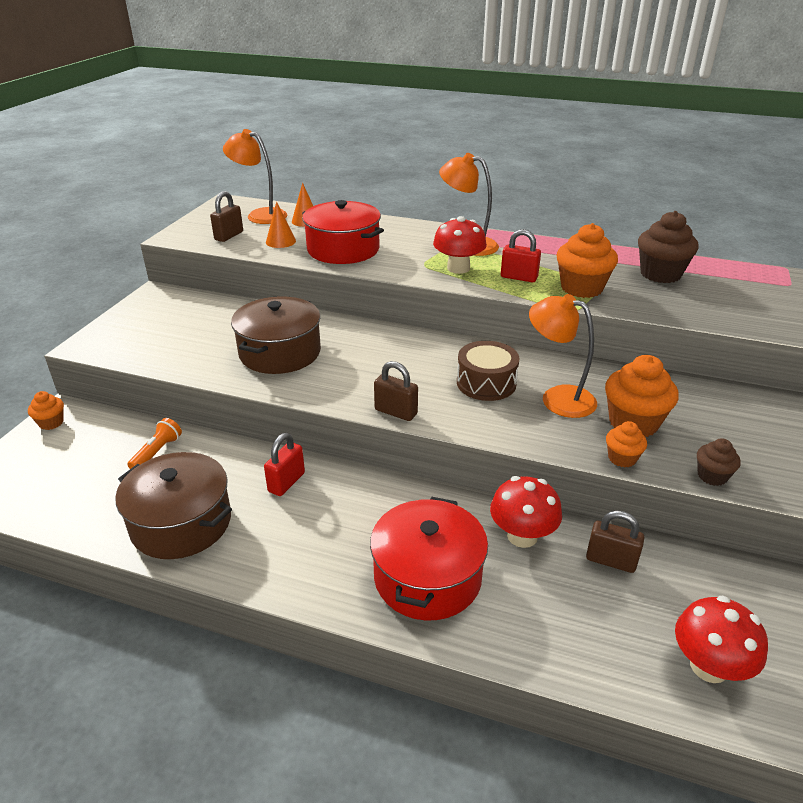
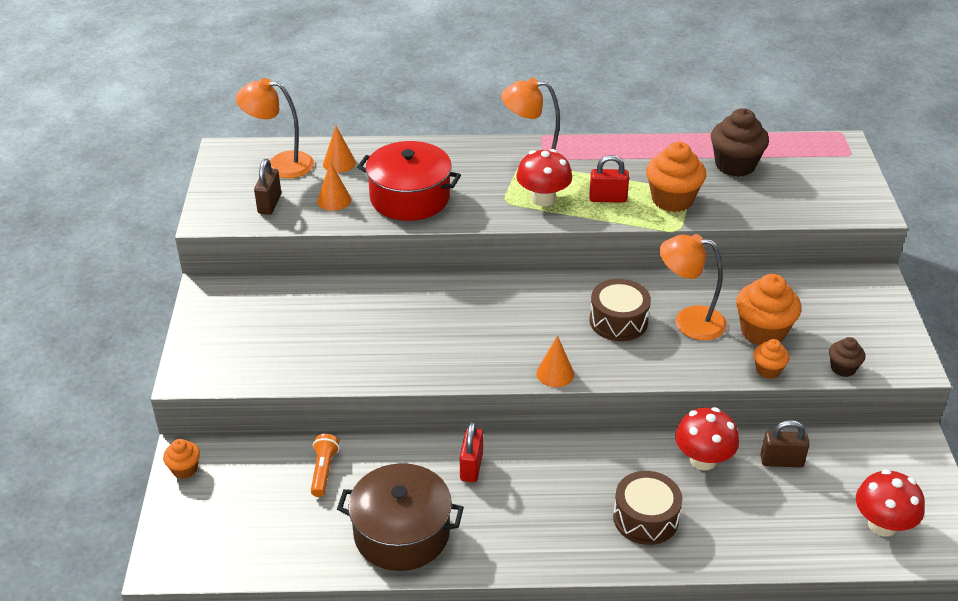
camera: 20 degrees left, 5 degrees up
brown pot [231,296,321,374] -> none
red pot [370,497,488,620] -> brown drum [613,471,682,545]
brown padlock [374,361,418,421] -> orange cone [536,336,574,387]

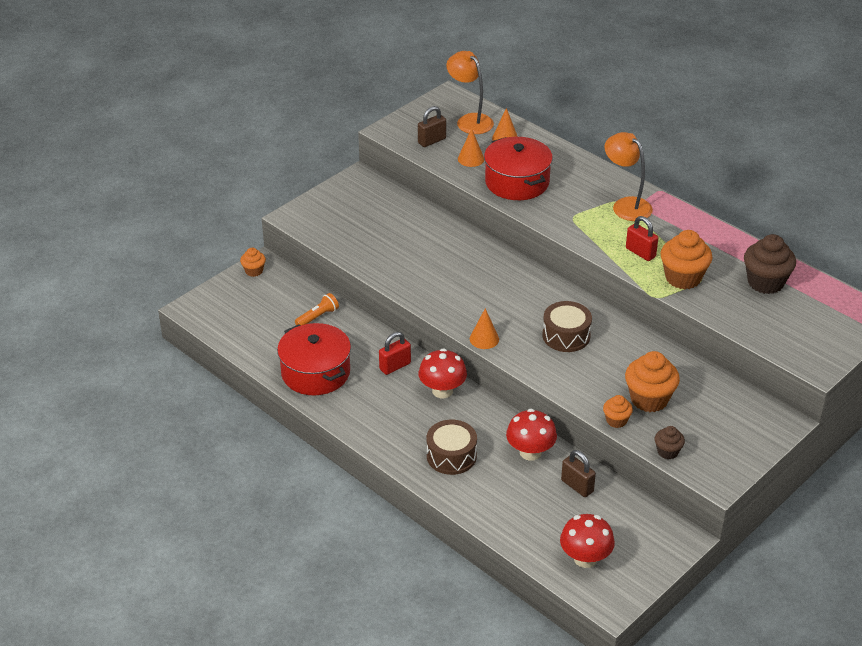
camera: 45 degrees right, 0 degrees up
brown pot [337,463,464,571] -> red pot [277,323,351,395]
red mushroom [516,149,572,206] -> red mushroom moved to [419,348,467,398]
orange lamp [660,234,727,340] -> none

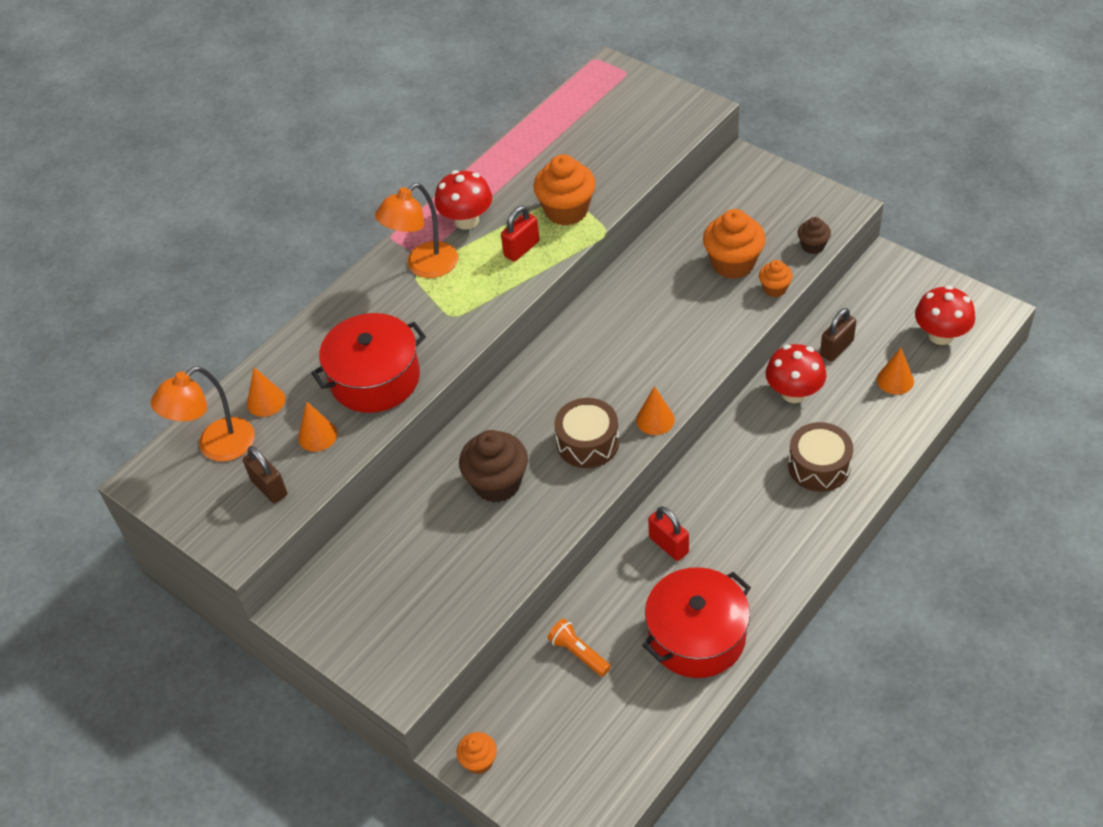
camera: 90 degrees left, 10 degrees up
red mushroom [419,348,467,398] -> red mushroom moved to [435,170,492,230]
brown drum [543,301,592,352] -> brown drum moved to [554,398,619,468]
brown cupcake [744,234,796,294] -> brown cupcake moved to [459,430,528,503]
none -> orange cone [877,348,914,395]

